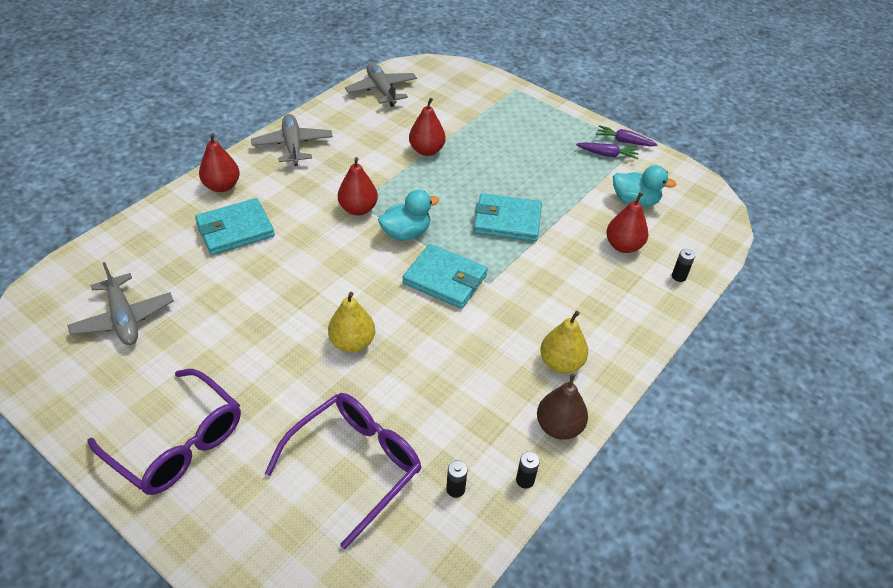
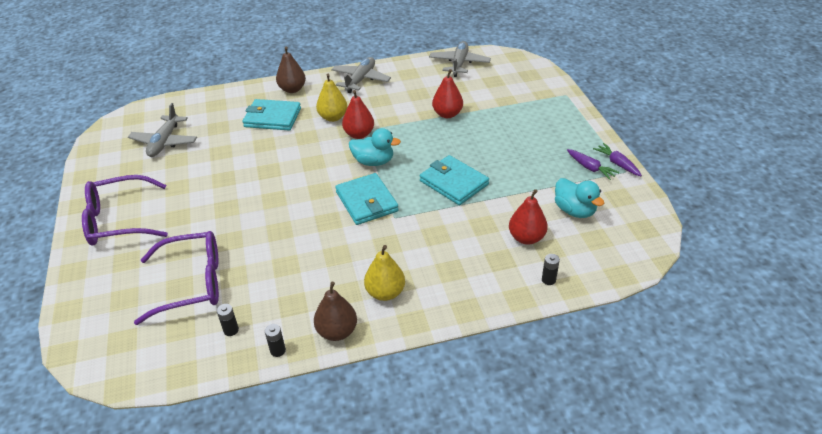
camera: 40 degrees right, 5 degrees down
purple glasses [87,369,241,495] -> purple glasses turned 90 degrees clockwise [82,175,168,246]
red pear [199,133,240,192] -> brown pear [276,46,306,93]
yellow pear [328,292,375,353] -> yellow pear moved to [316,74,347,122]

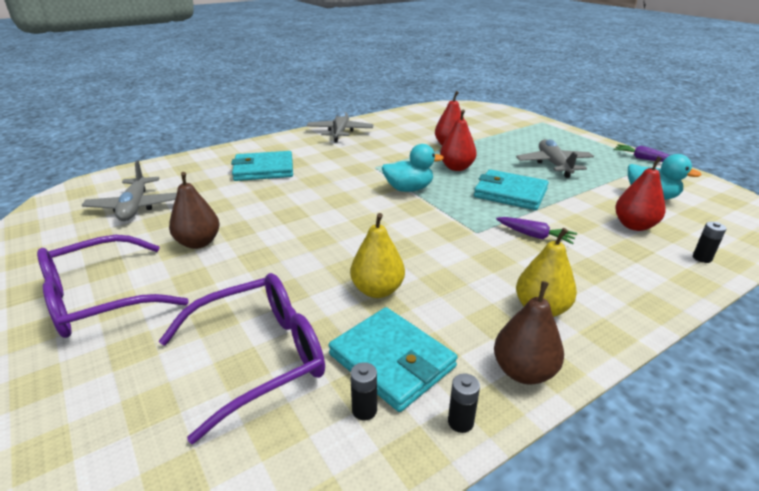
camera: 20 degrees left, 10 degrees down
brown pear [276,46,306,93] -> brown pear moved to [169,172,219,249]
yellow pear [316,74,347,122] -> yellow pear moved to [350,213,405,298]
turquoise wallet [335,173,399,225] -> turquoise wallet moved to [329,307,458,412]
red pear [342,90,374,139] -> red pear moved to [440,110,477,171]
grey plane [429,41,491,77] -> grey plane moved to [516,139,594,178]
purple carrot [567,149,619,180] -> purple carrot moved to [496,217,577,244]

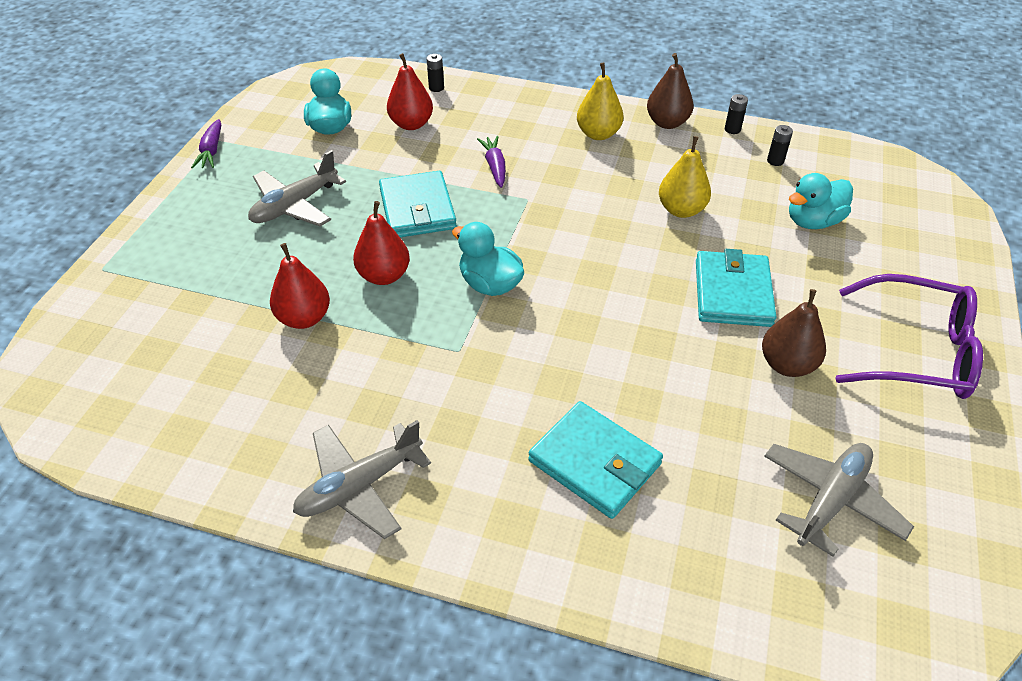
camera: 130 degrees left, 15 degrees up
purple glasses [159,273,325,444] -> turquoise duck [789,173,853,229]
turquoise wallet [329,307,458,412] -> turquoise wallet moved to [696,249,777,327]

